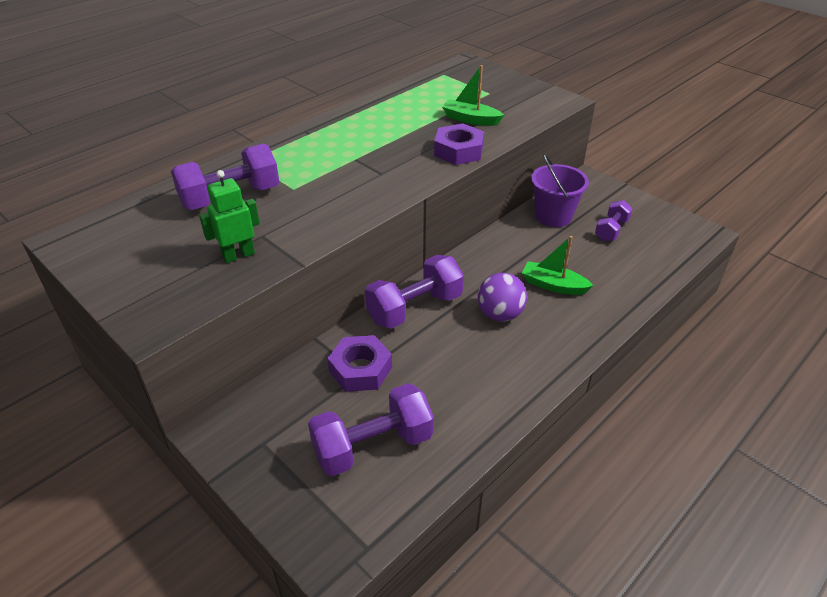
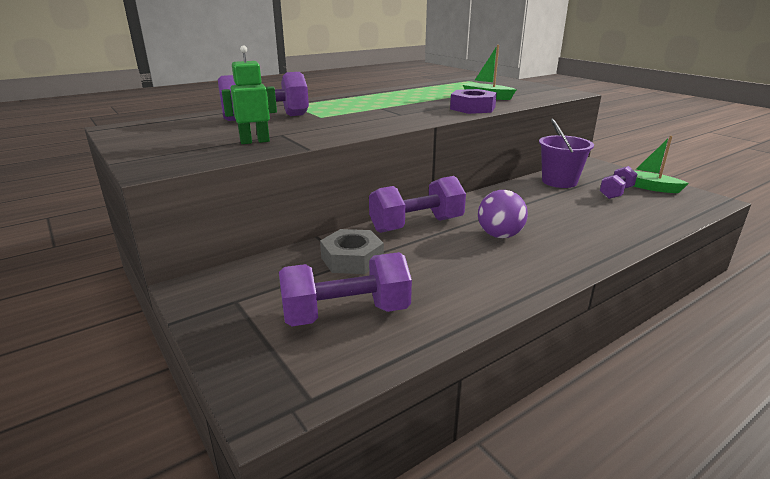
camera: 10 degrees right, 15 degrees down
purple nut [327,335,392,392] -> grey nut [320,229,384,274]
green boat [522,236,594,295] -> green boat moved to [633,136,689,193]

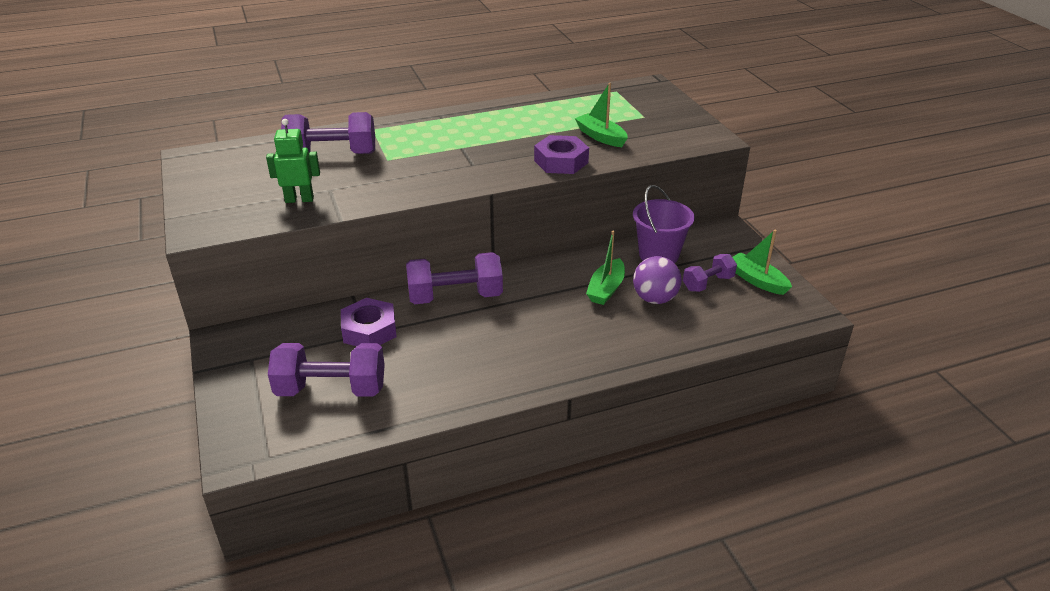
camera: 15 degrees right, 10 degrees up
grey nut [320,229,384,274] -> purple nut [341,298,397,346]
purple ball [478,190,528,238] -> purple ball moved to [633,256,682,304]
none -> green boat [586,231,625,305]

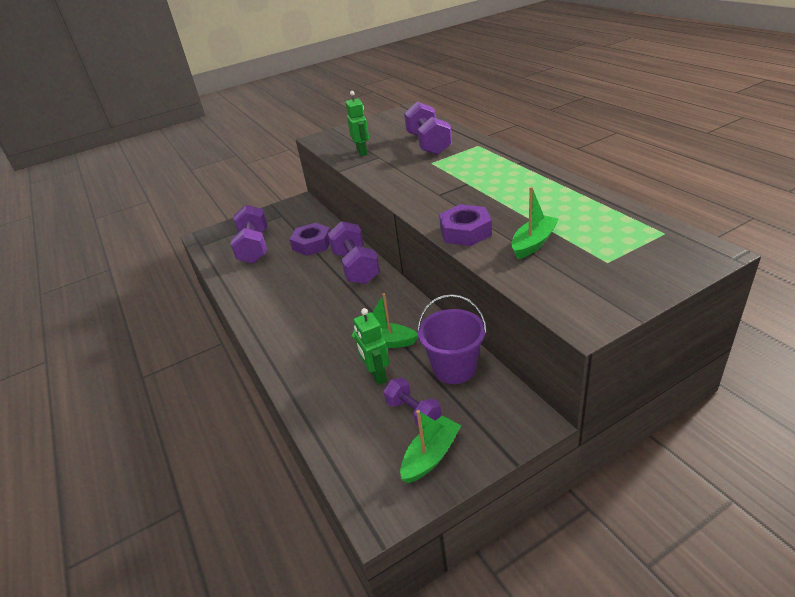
camera: 85 degrees right, 0 degrees up
purple ball [633,256,682,304] -> green robot [353,308,389,385]

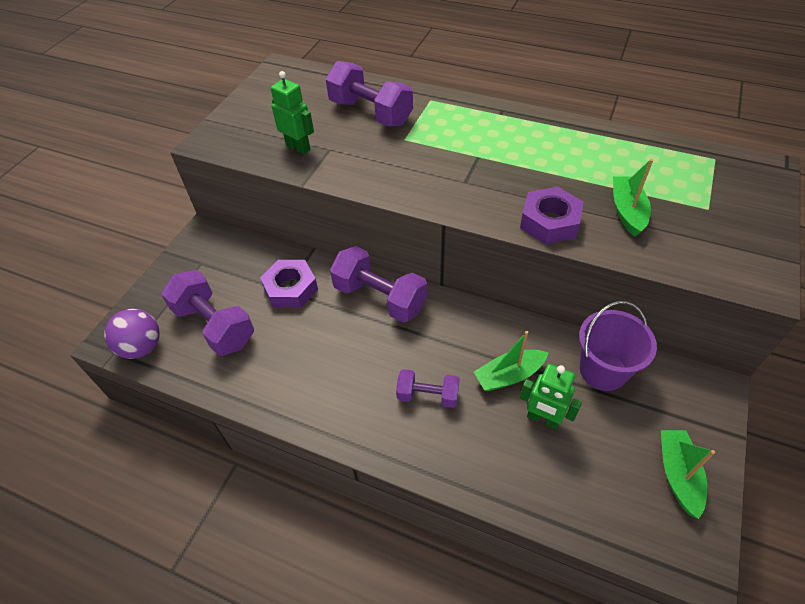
camera: 40 degrees left, 15 degrees up
purple dumbbell [384,378,441,427] -> purple dumbbell moved to [396,369,459,408]
none -> purple ball [104,309,160,359]

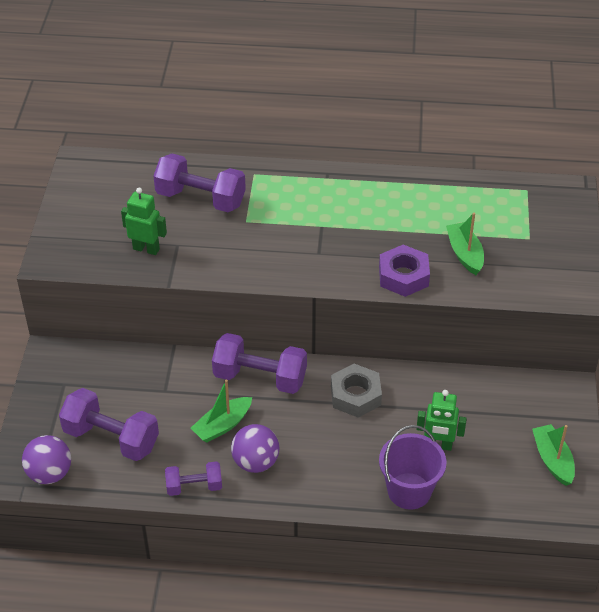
camera: 20 degrees left, 5 degrees down
purple nut [260,260,318,308] -> none
purple dumbbell [396,369,459,408] -> purple dumbbell moved to [165,461,222,496]
green boat [474,331,548,391] -> green boat moved to [191,380,252,443]
purple bucket [579,301,657,391] -> purple bucket moved to [379,425,446,510]
none -> purple ball [231,424,279,473]
none -> grey nut [331,364,382,418]

